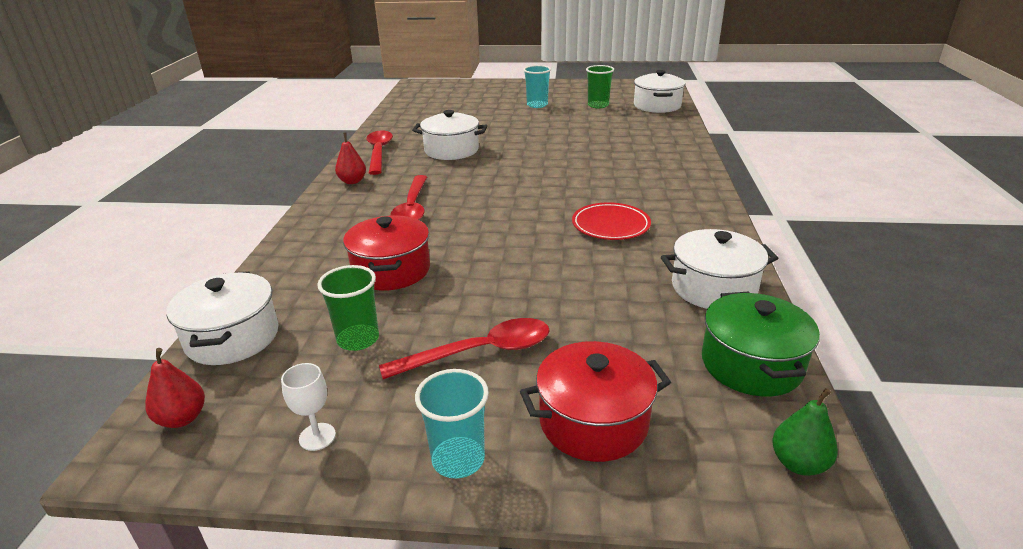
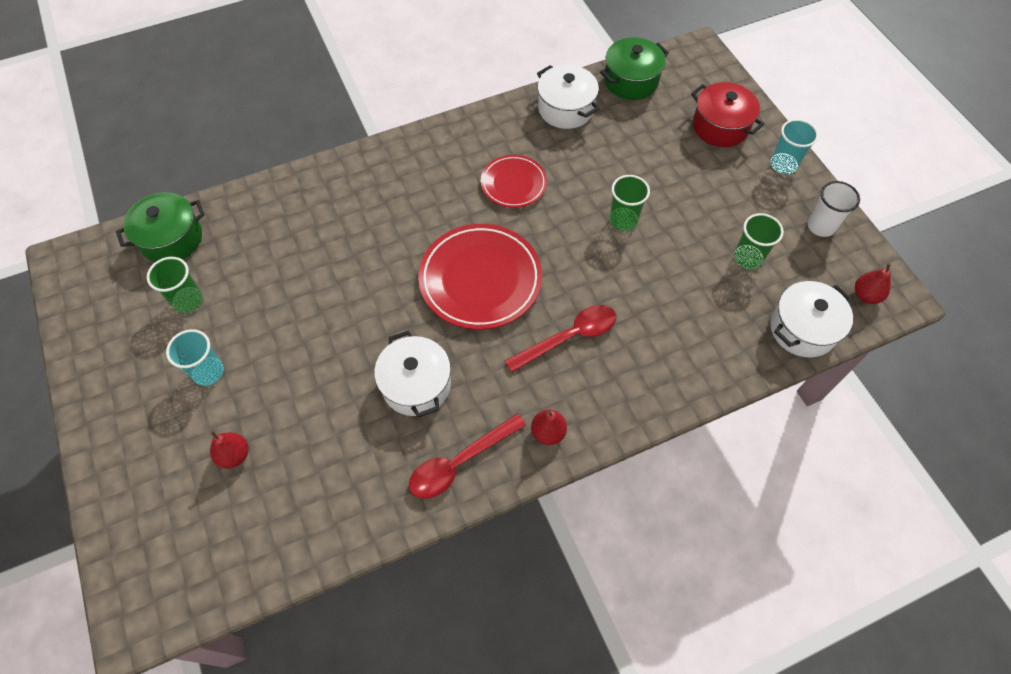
camera: 120 degrees left, 30 degrees up
white goblet [281,363,336,451] -> white cup [808,181,860,237]
red pot [343,215,430,291] -> none
red spoon [379,318,550,379] -> none
white pot [634,70,686,113] -> green pot [116,192,205,262]
green pear [772,388,838,476] -> none
none -> red pear [210,430,248,469]
none -> red plate [418,224,542,330]
none -> green cup [610,175,650,231]

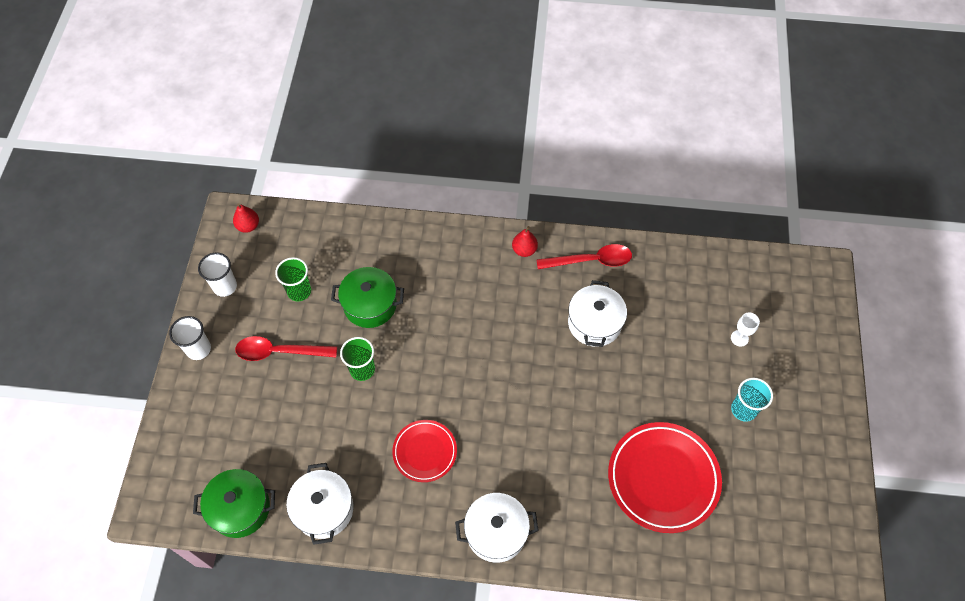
camera: 150 degrees left, 0 degrees up
green pot [116,192,205,262] -> green pot moved to [331,267,404,328]
green cup [147,257,203,313] -> none
red pear [210,430,248,469] -> white goblet [731,313,760,346]
red plate [418,224,542,330] -> red plate moved to [608,422,722,533]
red spoon [505,305,616,373] -> red spoon moved to [235,336,337,361]
red pot [691,82,764,147] -> none
white pot [770,281,853,358] -> white pot moved to [455,493,539,563]
turquoise cup [771,119,819,174] -> white cup [169,316,211,360]

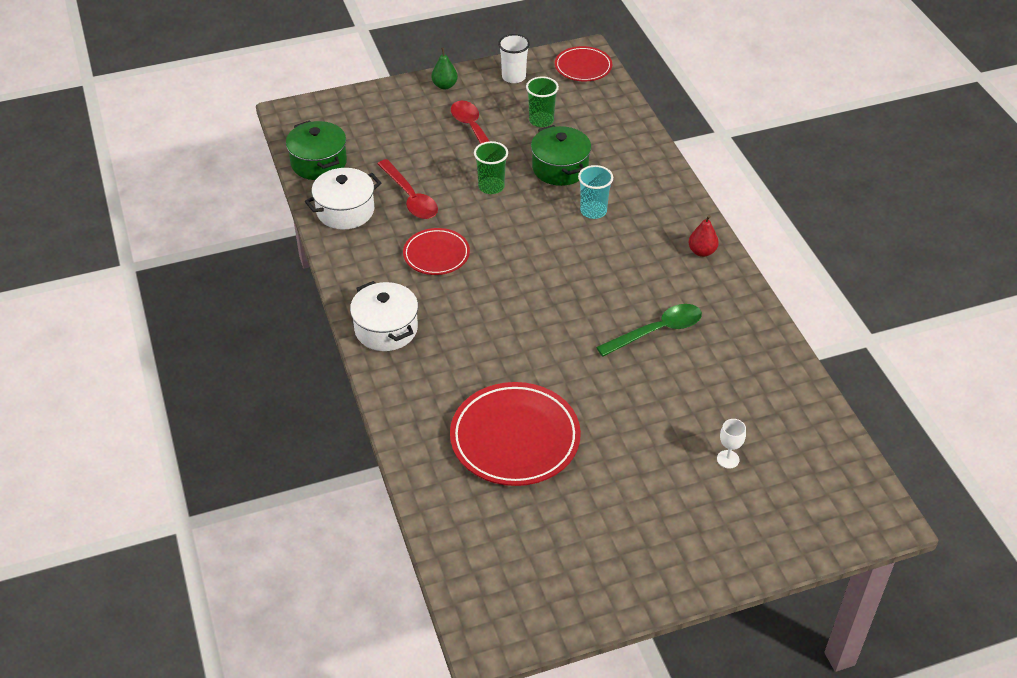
camera: 65 degrees right, 15 degrees down
white cup [169,316,211,360] -> green pear [431,48,458,89]
red pear [233,203,259,233] -> red plate [555,46,612,82]
red spoon [536,244,632,269] -> red spoon moved to [378,159,438,219]
white pot [568,280,627,347] -> green spoon [596,304,702,357]
turquoise cup [731,378,773,422] -> turquoise cup moved to [578,165,613,219]

